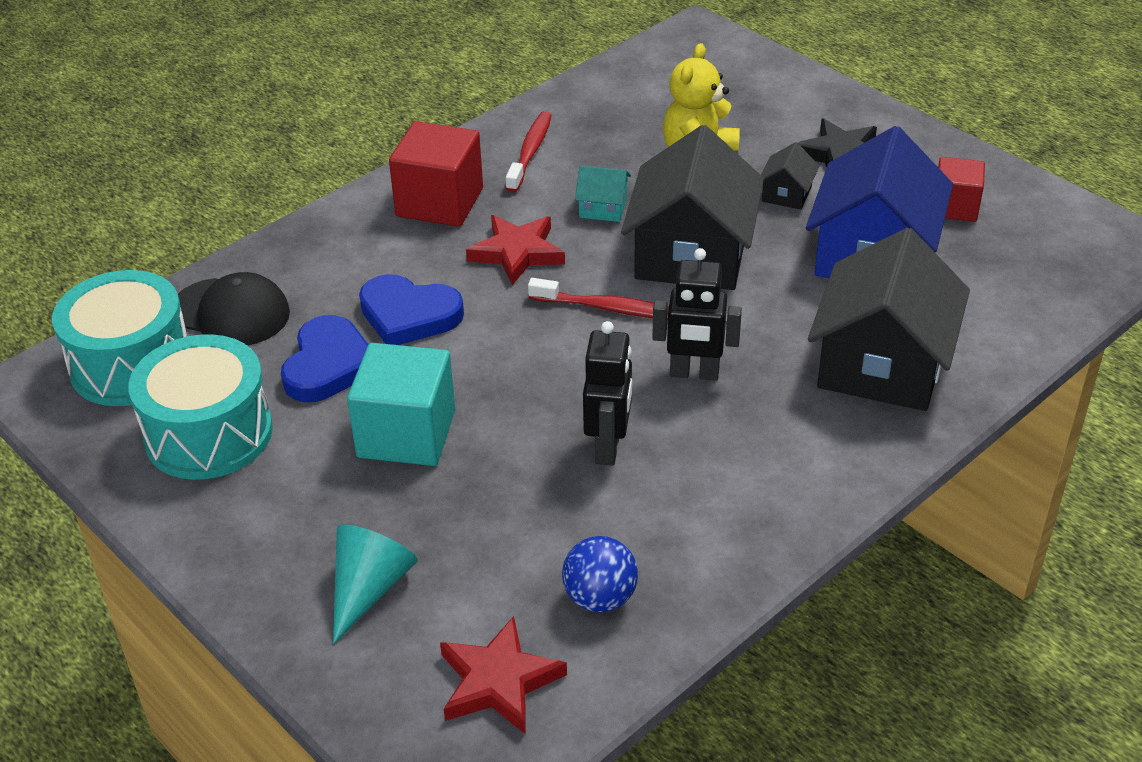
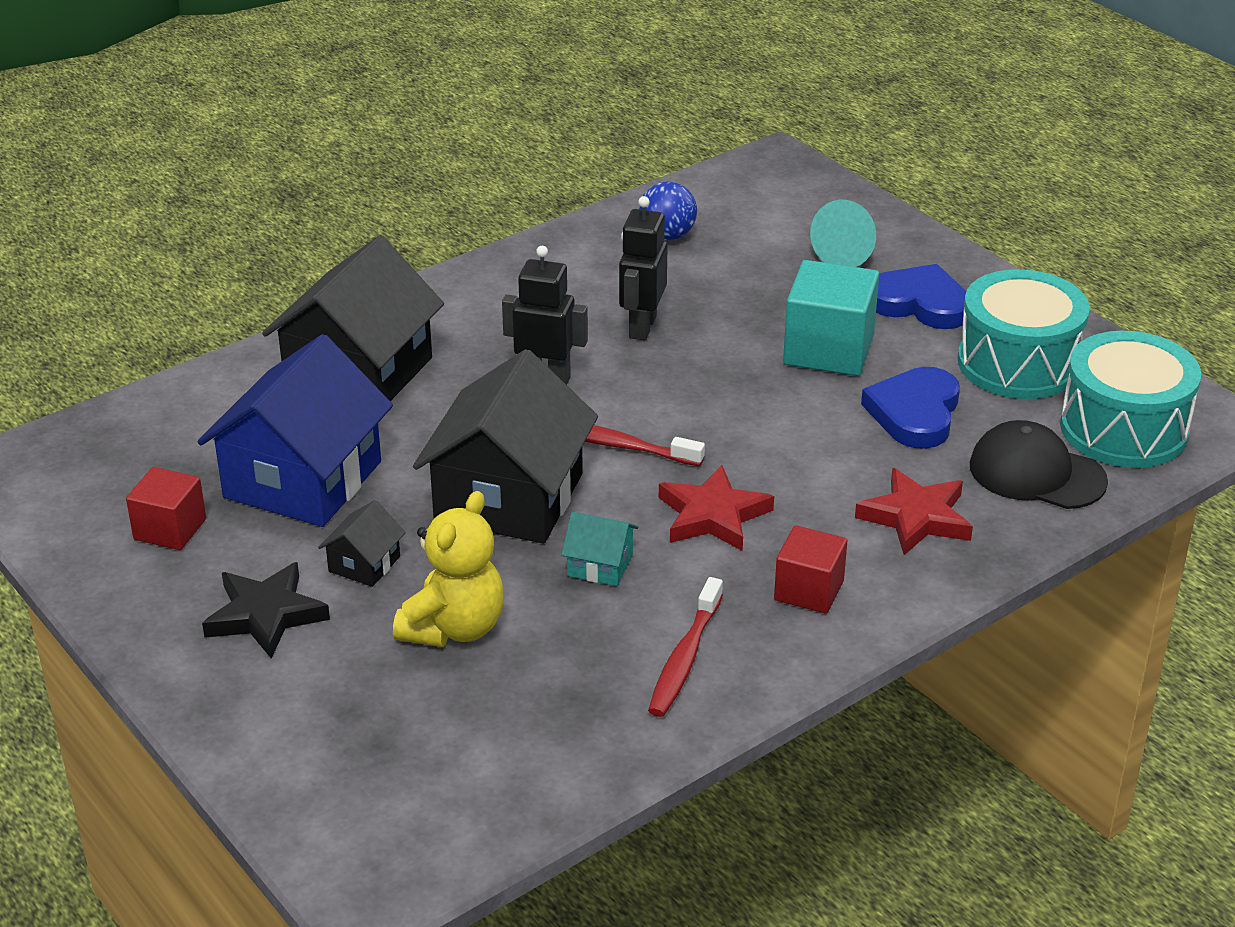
camera: 175 degrees left, 5 degrees down
blue heart [359,274,464,345] -> blue heart moved to [876,264,966,329]
red cube [389,121,483,227] -> red cube [774,525,847,614], size x0.62
red star [440,616,567,735] -> red star moved to [855,468,973,555]

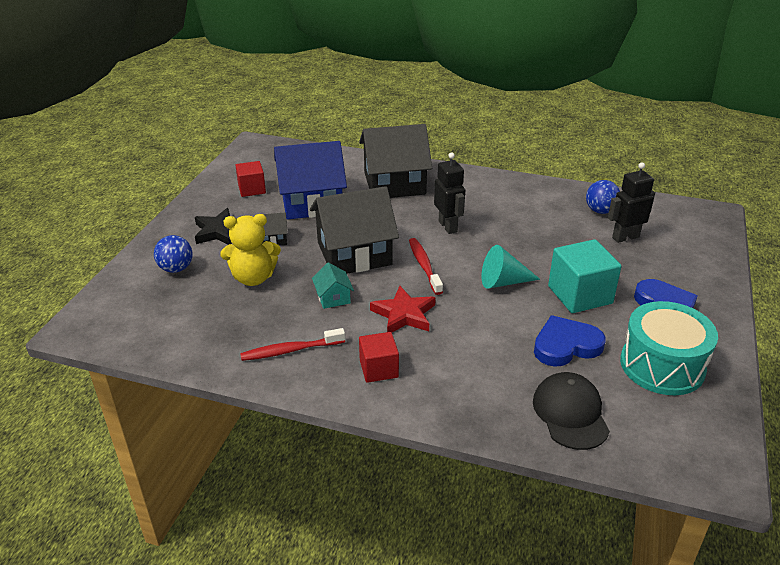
camera: 55 degrees right, 0 degrees up
black robot [619,196,668,340] -> black robot moved to [608,162,655,243]
turquoise cone [810,200,876,267] -> turquoise cone moved to [482,245,540,289]
red star [855,468,973,555] -> none
turquoise drum [1060,331,1201,468] -> none
none -> blue ball [154,235,193,273]

